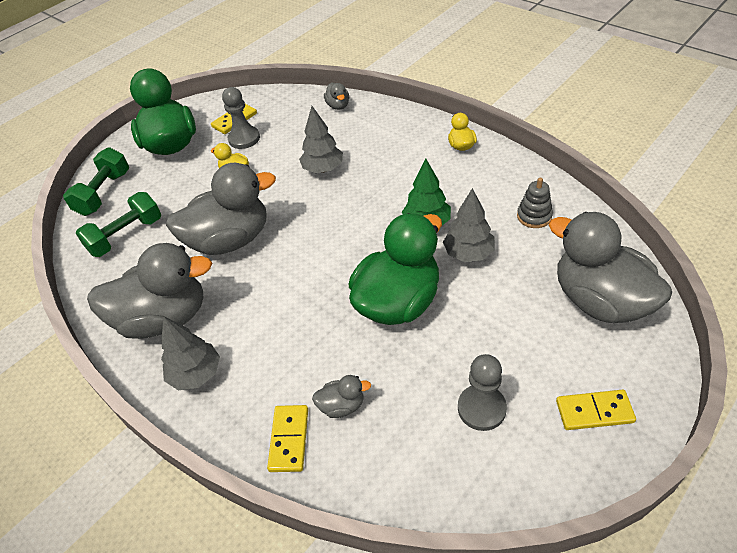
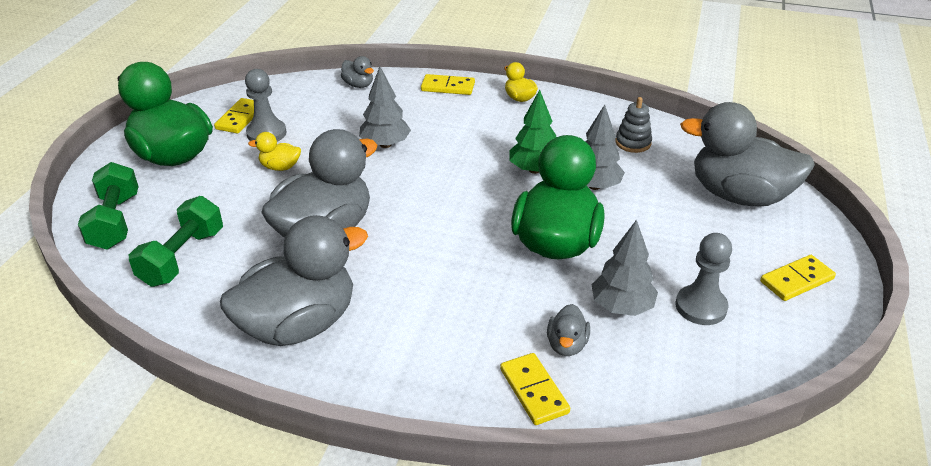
camera: 30 degrees left, 10 degrees down
grey tree [161,317,220,390] -> grey tree moved to [591,220,658,316]
grey duck [312,375,371,418] -> grey duck turned 135 degrees clockwise [547,304,590,356]
none -> yellow domino [421,74,475,95]

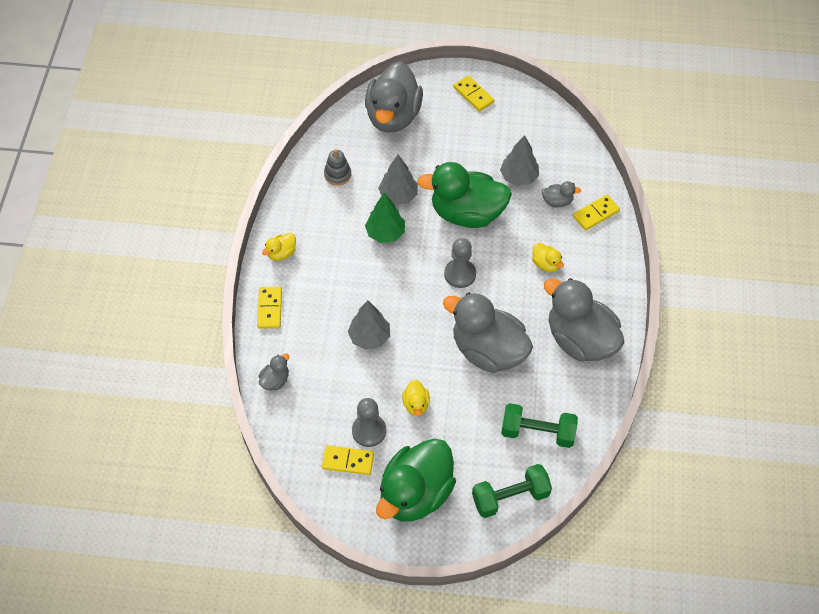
camera: 100 degrees left, 20 degrees up
grey pawn [676,233,732,325] -> grey pawn moved to [444,238,476,288]
none -> yellow duck [532,243,564,272]

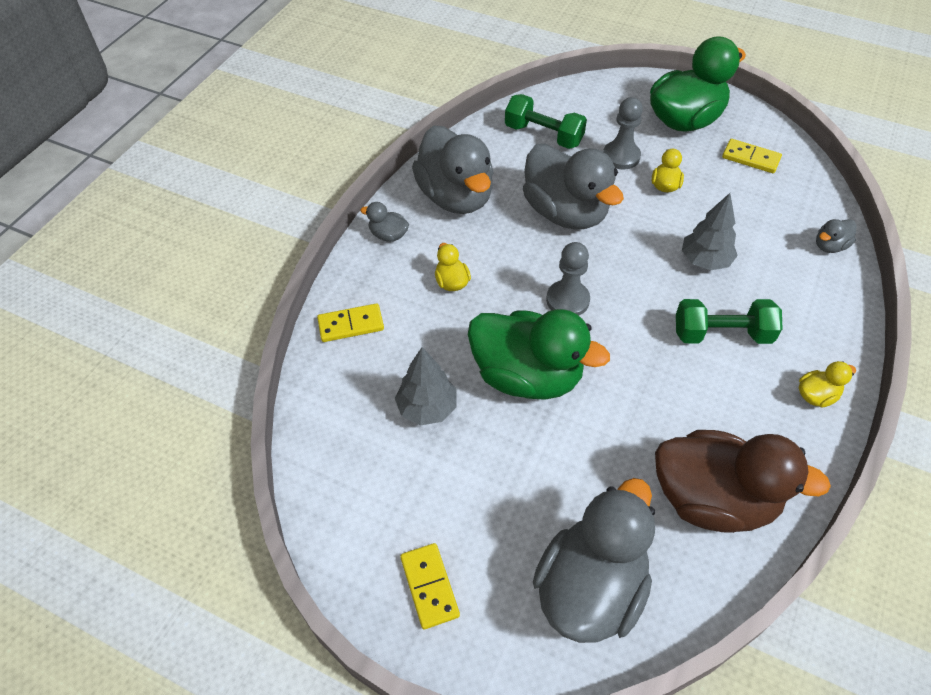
camera: 160 degrees left, 5 degrees down
yellow domino [257,287,282,329] -> none
grey stacking toy [324,149,351,186] -> brown duck [655,430,831,533]
grey pawn [352,398,386,447] -> grey pawn moved to [603,97,643,169]
green tree [365,193,405,243] -> none
grey tree [378,155,418,205] -> none
green dumbbell [472,464,552,518] -> green dumbbell moved to [676,299,783,344]
grey duck [542,181,581,208] -> grey duck moved to [360,202,409,242]

